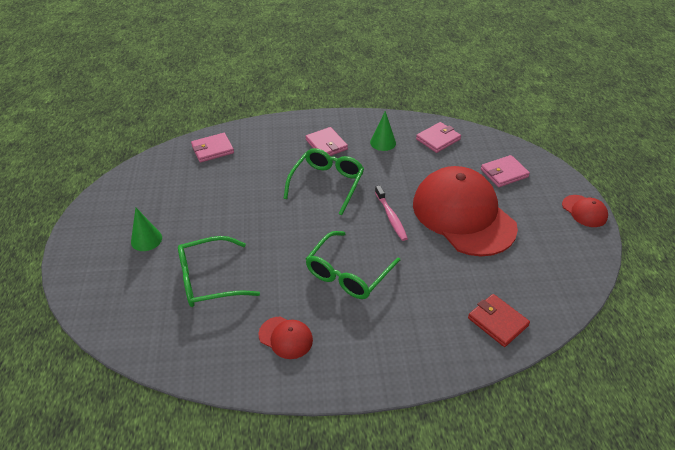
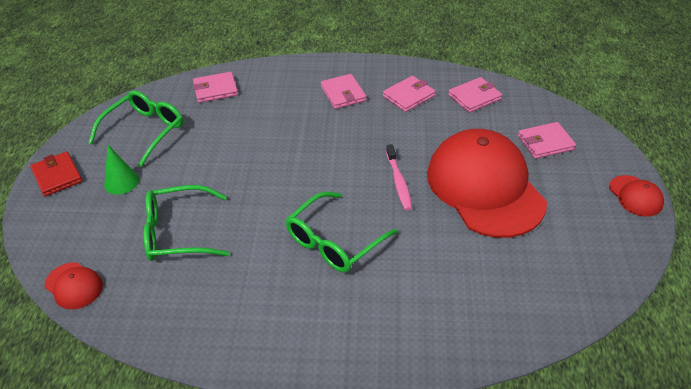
camera: 10 degrees right, 0 degrees up
red cap [259,316,313,359] -> red cap moved to [45,262,103,309]
green glasses [283,148,364,215] -> green glasses moved to [88,90,183,167]
green cone [370,111,396,151] -> pink wallet [383,76,436,112]
red wallet [468,294,530,347] -> red wallet moved to [30,152,82,196]

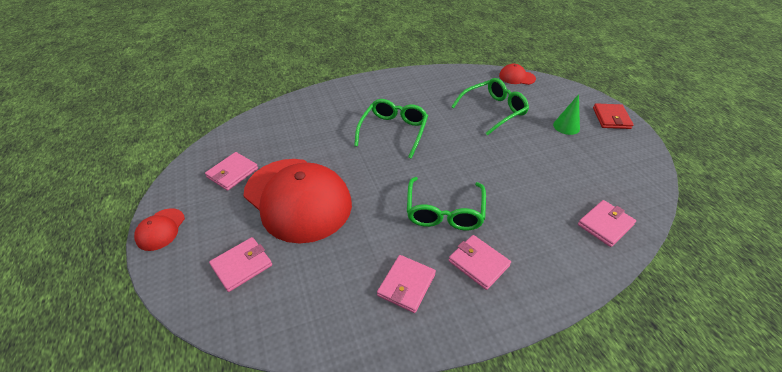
camera: 155 degrees right, 0 degrees up
red wallet [30,152,82,196] -> red wallet turned 60 degrees clockwise [593,103,634,129]
green glasses [88,90,183,167] -> green glasses moved to [407,177,486,230]
pink toothbrush [386,144,412,211] -> none
pink wallet [448,77,502,113] -> pink wallet moved to [205,152,258,191]
red cap [609,175,664,217] -> red cap turned 120 degrees counterclockwise [134,208,185,251]

